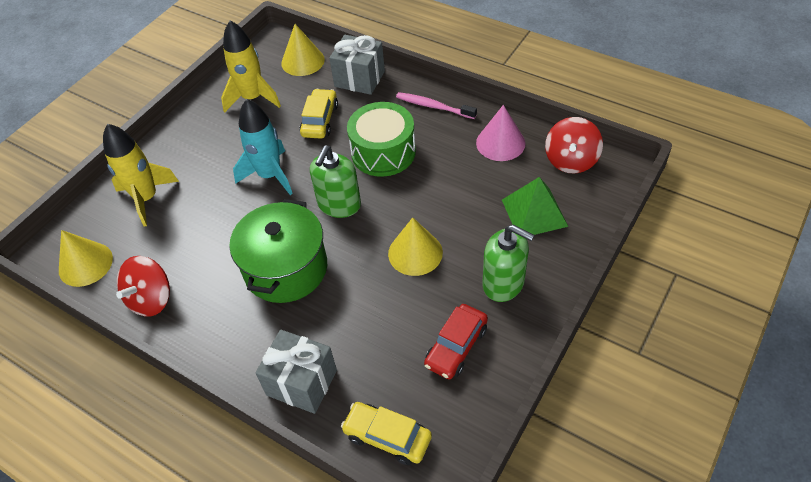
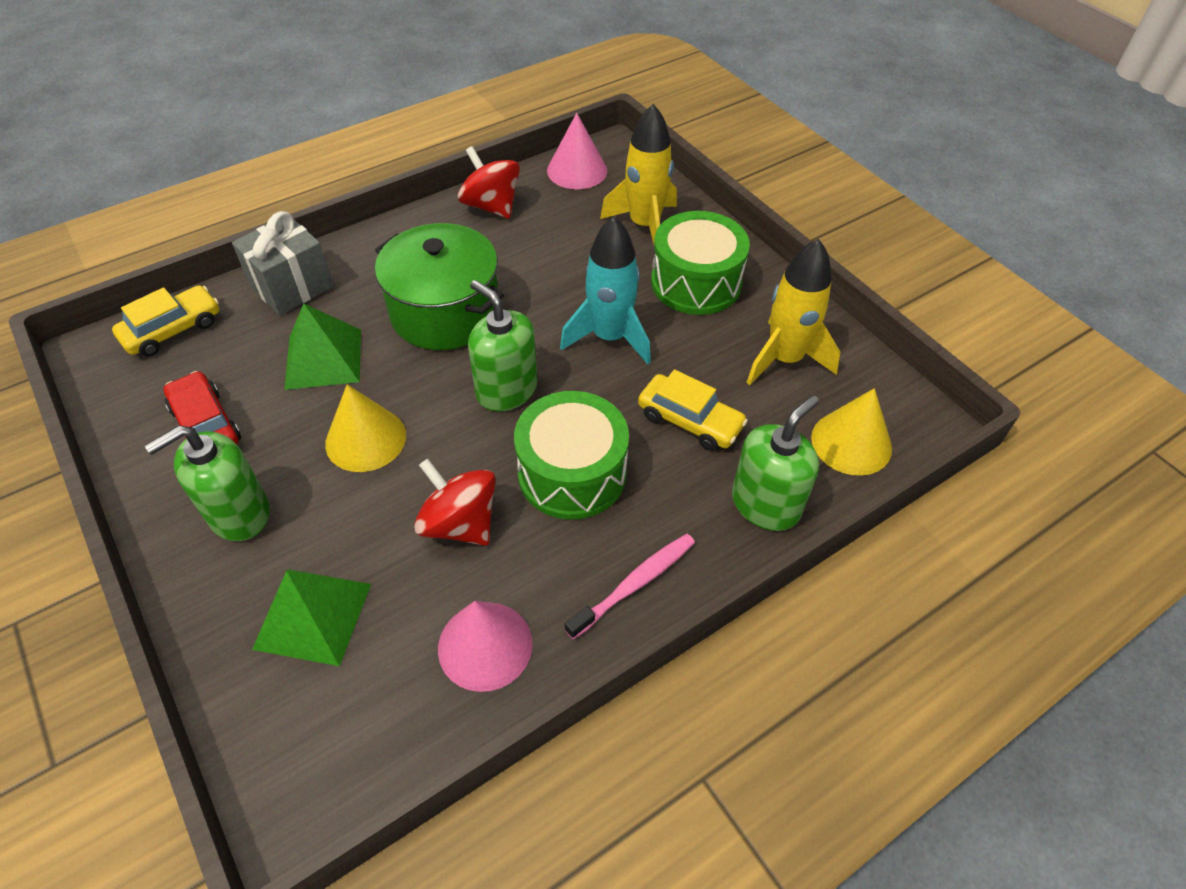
camera: 110 degrees right, 0 degrees up
yellow cone [59,230,113,287] -> pink cone [547,113,607,189]
grey gift [329,35,385,95] -> green soap dispenser [732,395,819,531]
red spinning top [545,117,603,174] -> red spinning top moved to [414,459,496,546]
none -> green pyramid [284,303,361,390]
none -> green drum [651,211,750,315]

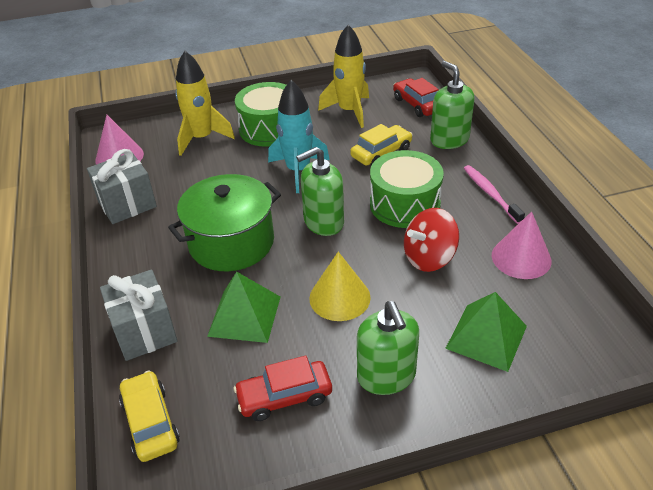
camera: 70 degrees left, 10 degrees down
red spinning top [458,146,520,219] -> grey gift [87,149,157,224]
yellow cone [811,388,892,476] -> red car [393,78,439,117]

